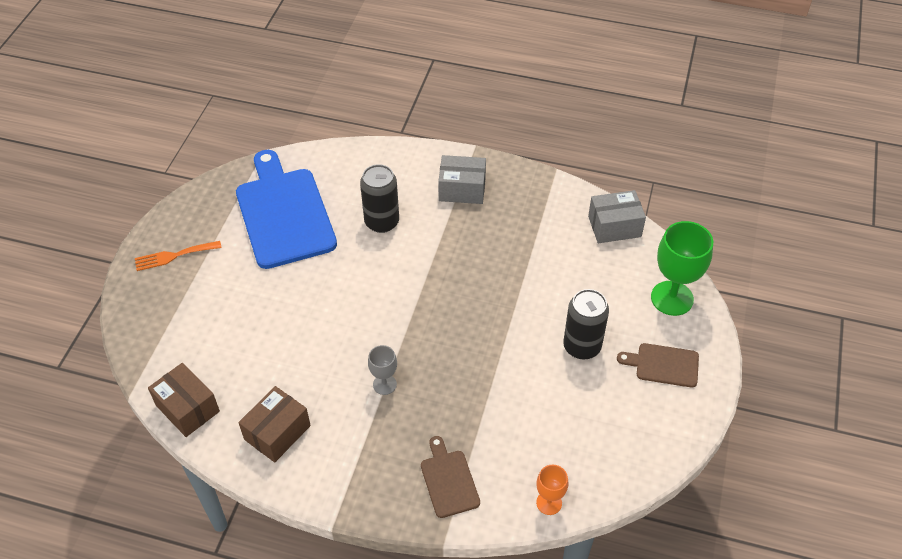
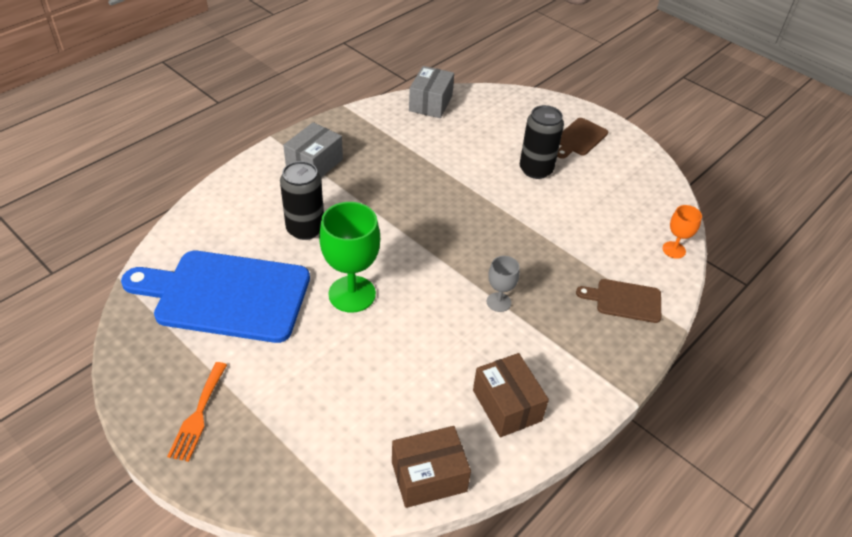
camera: 65 degrees left, 5 degrees down
green goblet [651,221,713,316] -> green goblet moved to [319,202,380,313]

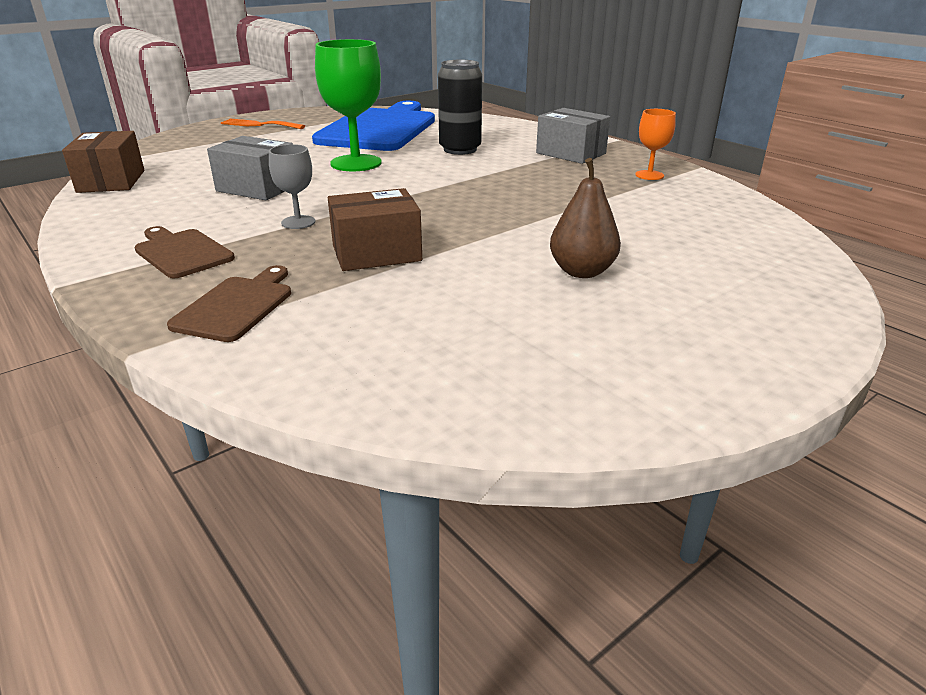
camera: 100 degrees right, 15 degrees down
grey box [409,66,454,118] -> grey box moved to [207,136,293,200]
brown box [473,353,549,438] -> brown box moved to [328,188,422,271]
black can [520,105,564,179] -> brown pear [550,158,621,278]
brown cutting board [557,118,608,159] -> brown cutting board moved to [134,226,235,278]
orange goblet [663,205,702,259] -> orange goblet moved to [635,109,676,180]

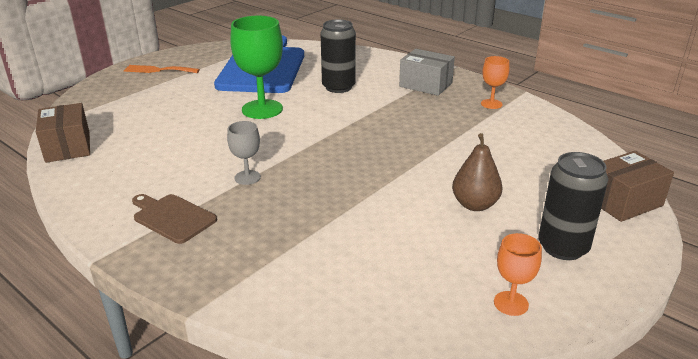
camera: 10 degrees left, 0 degrees up
brown cutting board [167,265,291,342] -> none
grey box [207,136,293,200] -> none
brown box [328,188,422,271] -> brown box moved to [601,151,674,222]
none -> orange goblet [494,233,542,316]
none -> black can [538,152,608,260]

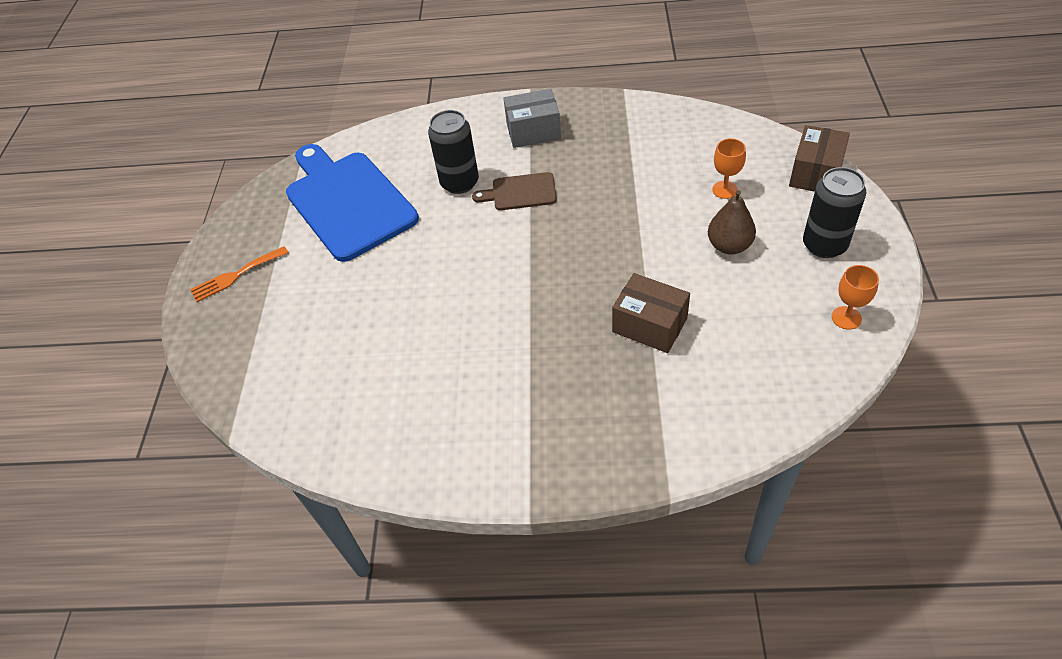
camera: 35 degrees left, 20 degrees up
brown box [36,103,90,163] -> brown box moved to [612,273,690,353]
brown cutting board [132,194,217,244] -> brown cutting board moved to [472,172,557,210]
grey goblet [227,121,261,185] -> none
green goblet [230,16,283,119] -> none
orange goblet [481,56,510,109] -> orange goblet moved to [712,138,746,199]

